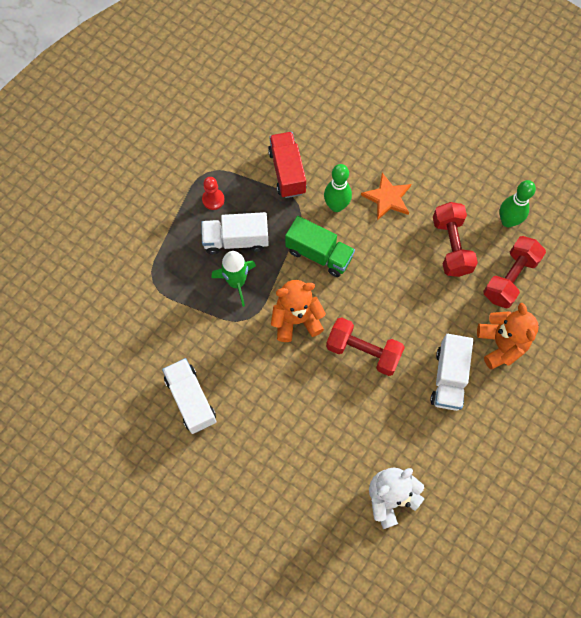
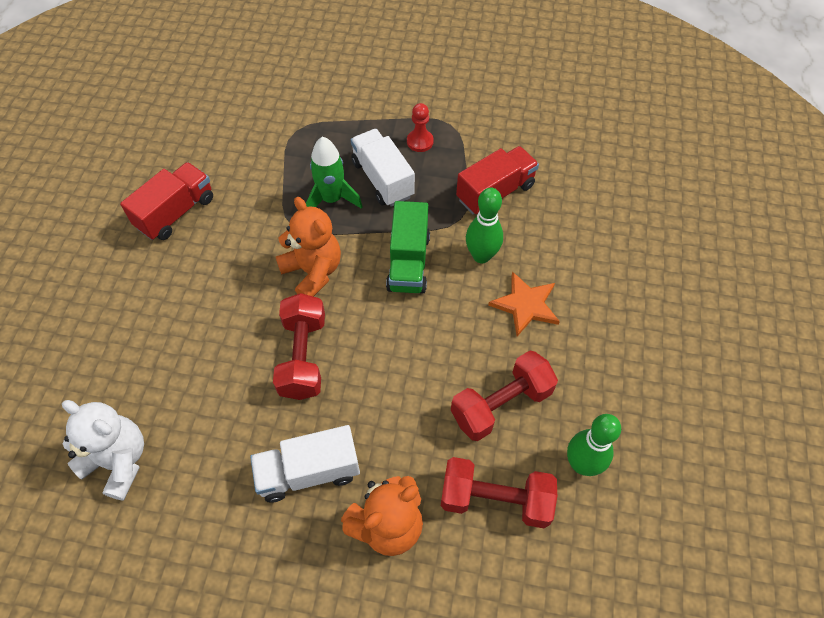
camera: 65 degrees right, 10 degrees down
white truck [162,358,217,434] -> red truck [120,162,213,240]

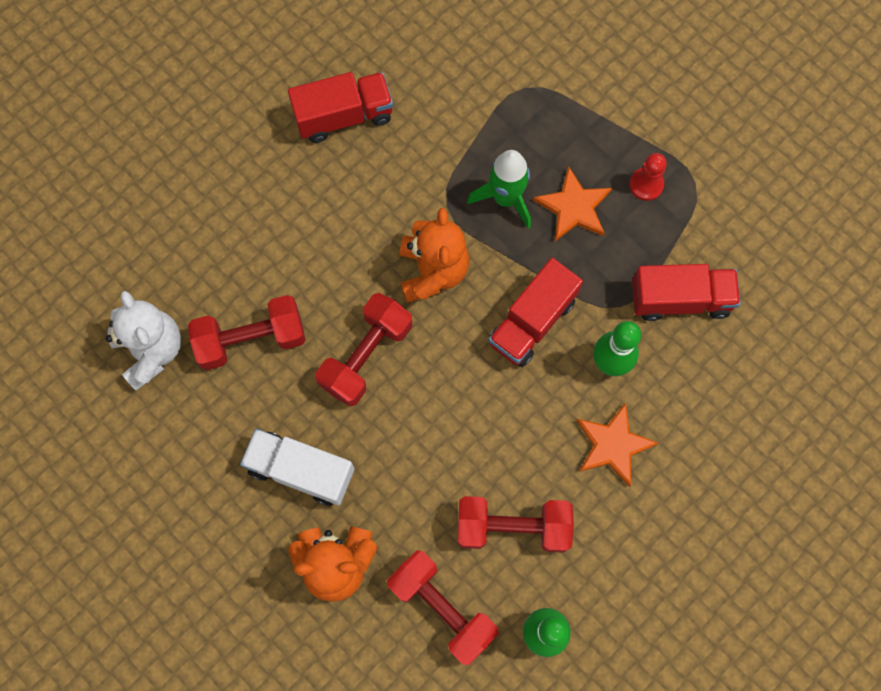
camera: 35 degrees right, 15 degrees up
white truck [351,129,415,207] -> orange star [533,166,612,241]
green truck [386,201,430,294] -> red truck [488,258,583,367]
none -> red dumbbell [188,295,306,370]

